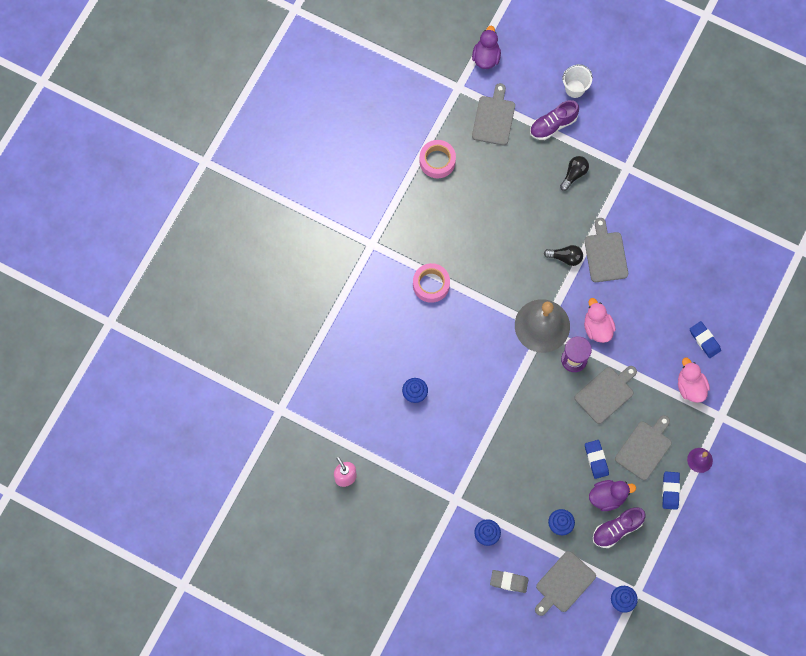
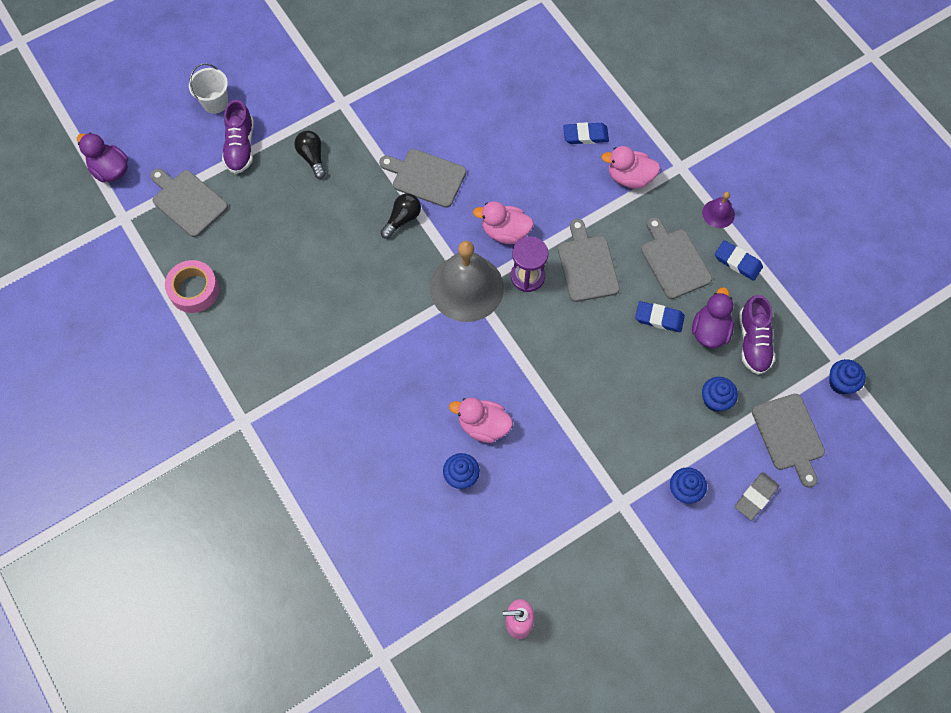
camera: 60 degrees left, 5 degrees down
pink tape [413,263,450,303] -> none
none -> pink duck [449,398,513,443]

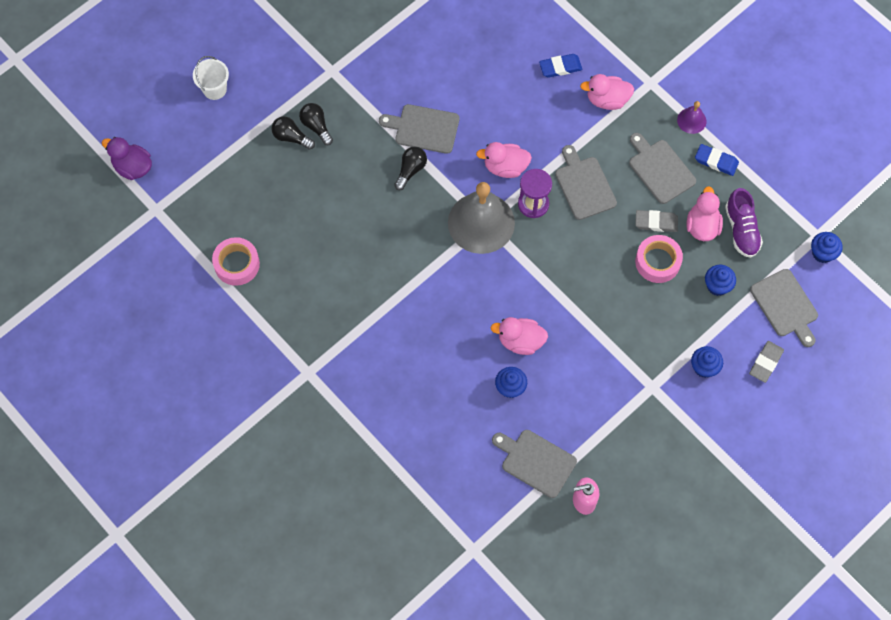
camera: 10 degrees left, 0 degrees up
grey cutting board [150,169,228,237] -> grey cutting board moved to [492,430,577,498]
purple shoe [222,100,254,174] -> none
blue eraser [635,301,685,332] -> grey eraser [635,210,678,232]
purple duck [692,287,734,349] -> pink duck [687,186,723,241]
none -> black light bulb [271,116,315,150]
none -> pink tape [635,235,683,283]

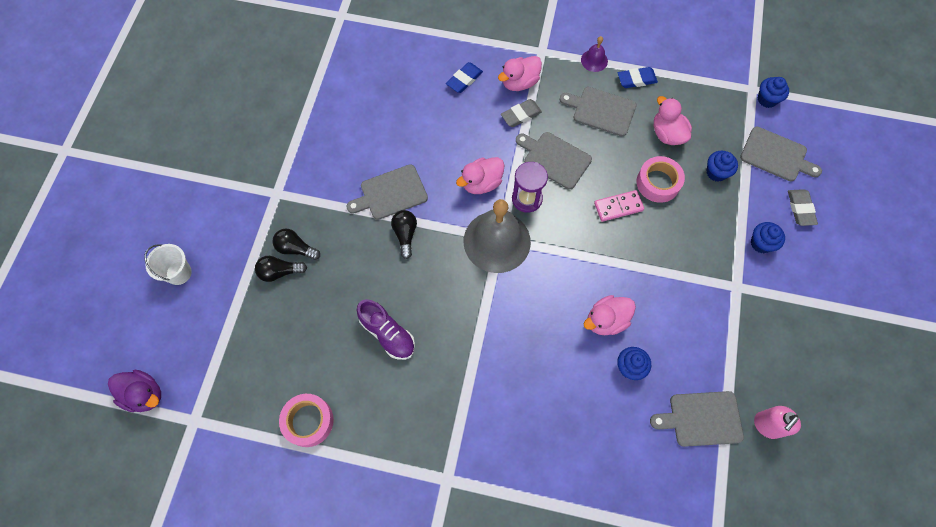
camera: 35 degrees left, 0 degrees up
purple duck [102,137,152,180] -> purple duck turned 150 degrees counterclockwise [108,370,161,412]
grey eraser [635,210,678,232] -> grey eraser moved to [501,99,542,127]
purple shoe [725,188,763,258] -> purple shoe moved to [357,299,415,360]
none -> pink domino [594,190,644,222]

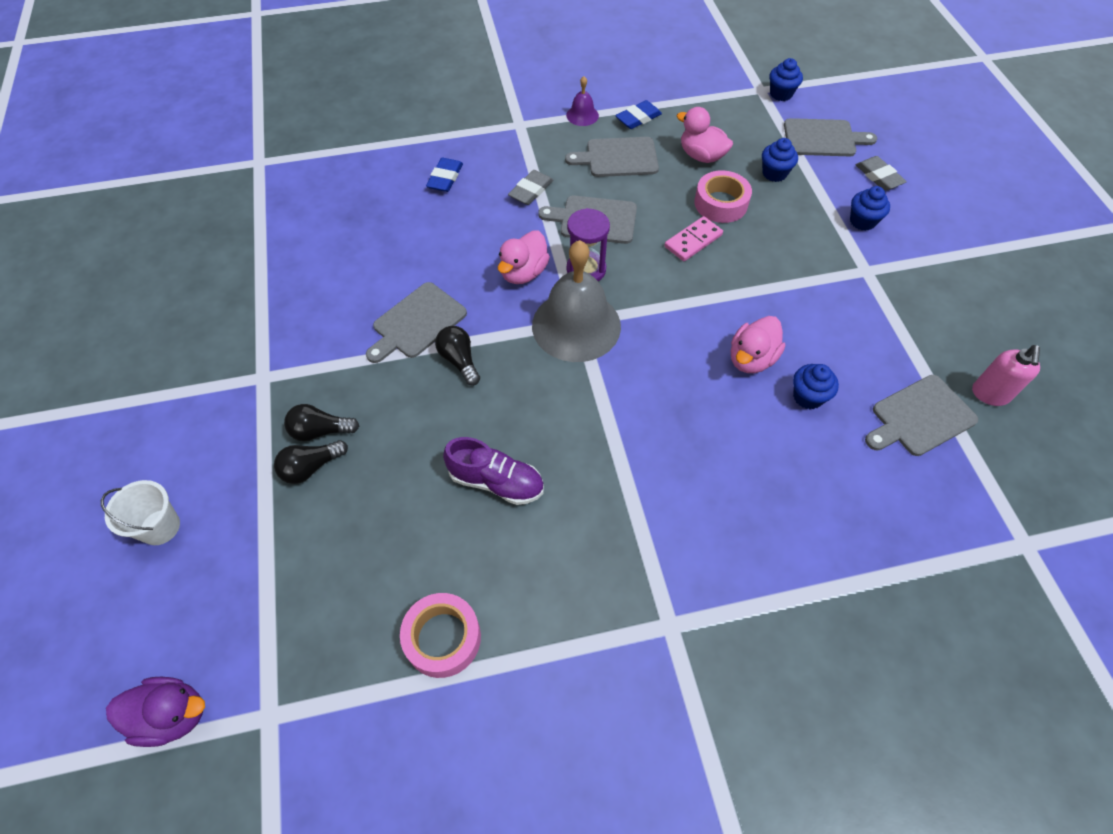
camera: 25 degrees left, 10 degrees down
pink duck [498,56,542,91] -> none

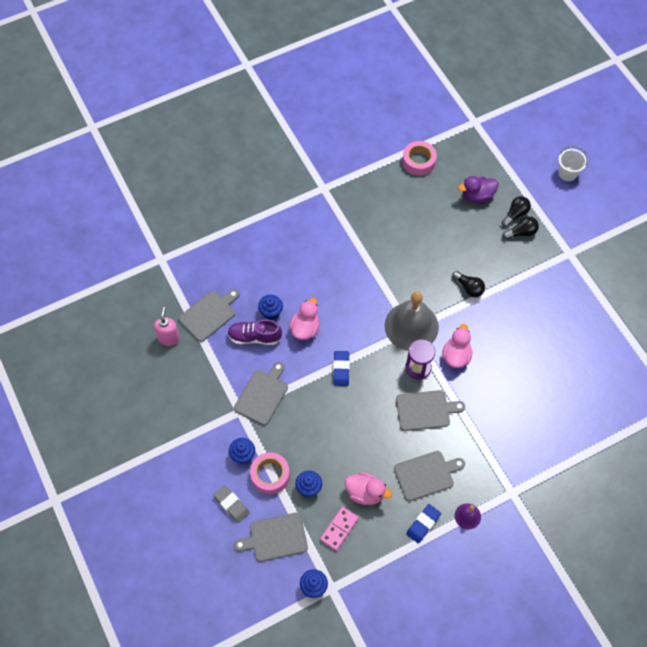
camera: 165 degrees right, 5 degrees up
purple duck [106,677,205,747] -> purple duck moved to [458,176,498,203]
grey cutting board [366,282,467,363] -> grey cutting board moved to [234,362,288,425]
blue eraser [426,158,463,192] -> blue eraser moved to [333,351,350,386]
purple shoe [443,437,544,505] -> purple shoe moved to [227,319,282,345]
grey eraser [508,170,553,205] -> none
pink domino [665,216,723,261] -> pink domino moved to [320,507,359,551]
pink tape [694,170,752,223] -> pink tape moved to [250,452,290,494]

